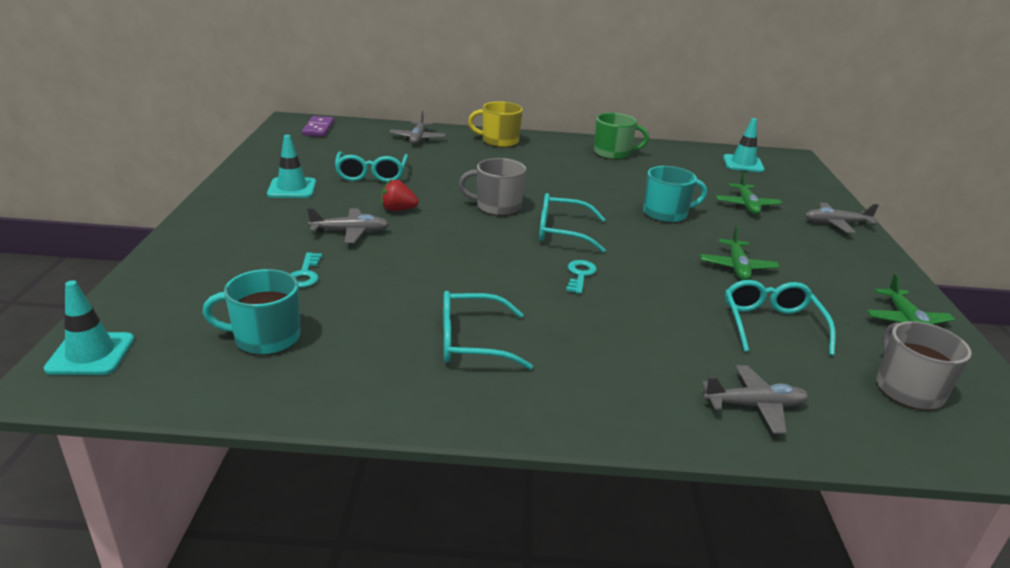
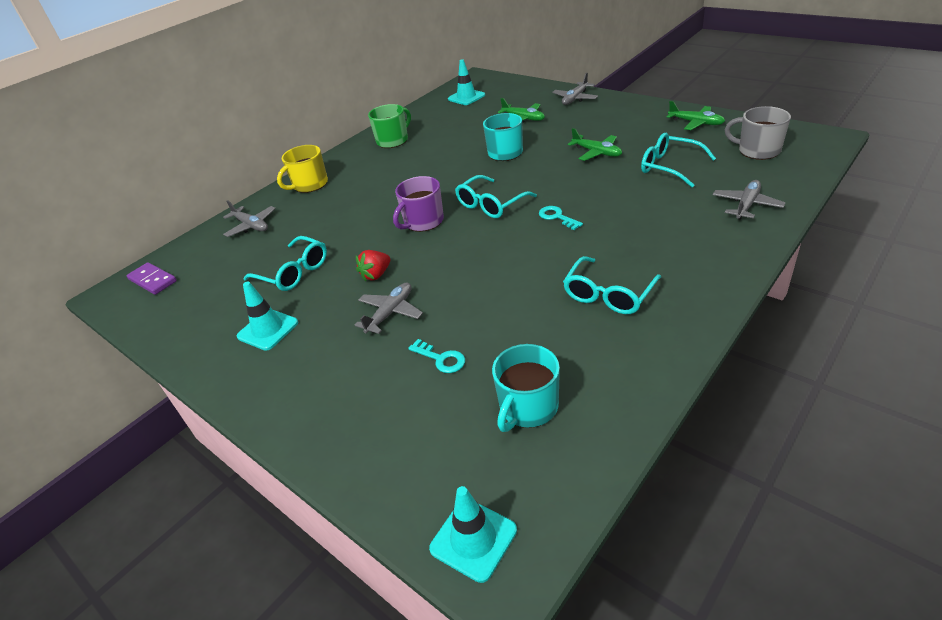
camera: 45 degrees left, 10 degrees up
grey mug [459,158,526,216] -> purple mug [393,176,444,232]

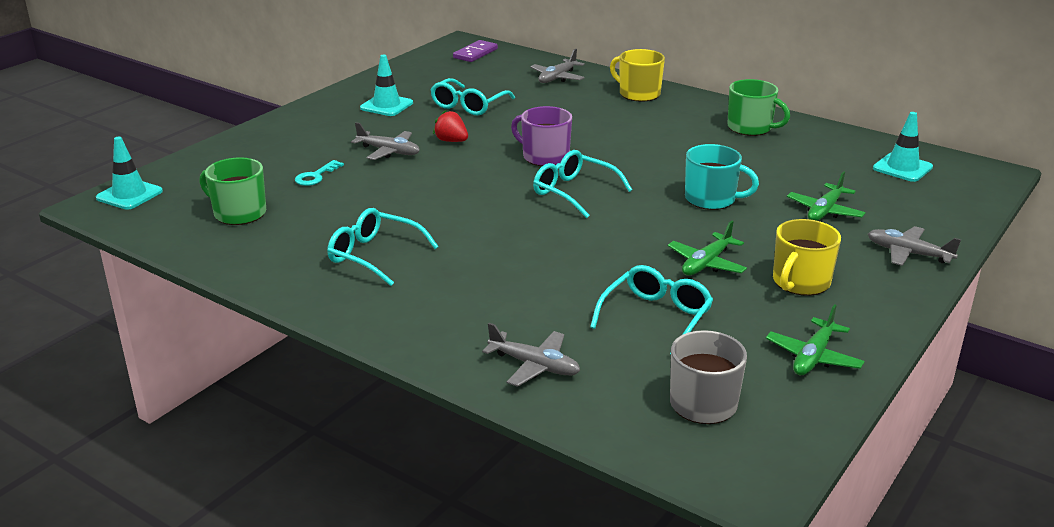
camera: 80 degrees right, 10 degrees down
turquoise mug [492,344,560,432] -> green mug [199,157,266,225]
turquoise key [539,206,583,230] -> none
none -> yellow mug [773,219,841,296]

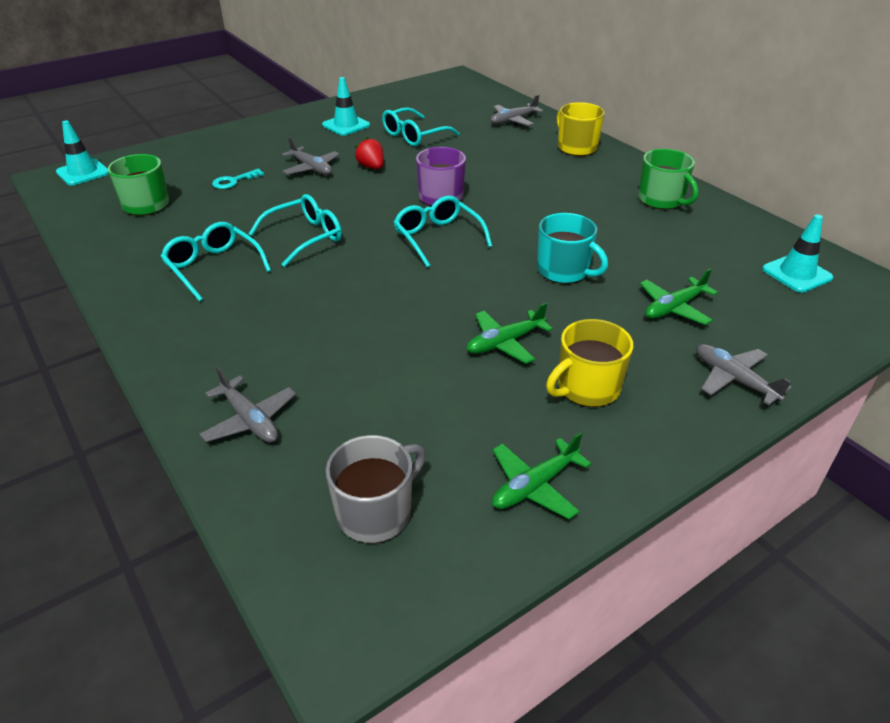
camera: 20 degrees right, 10 degrees up
purple domino [453,40,498,62] -> none
turquoise glasses [590,265,713,355] -> turquoise glasses moved to [249,194,342,267]

